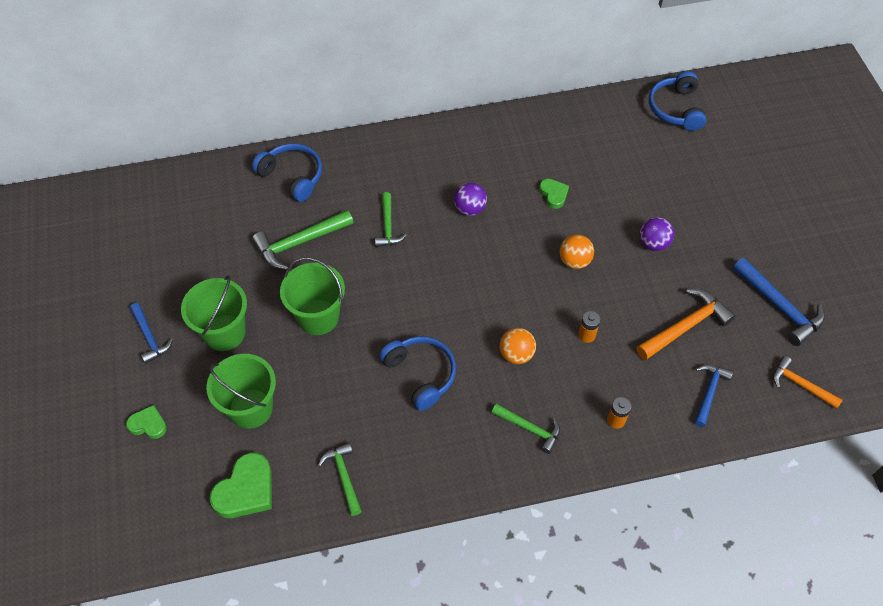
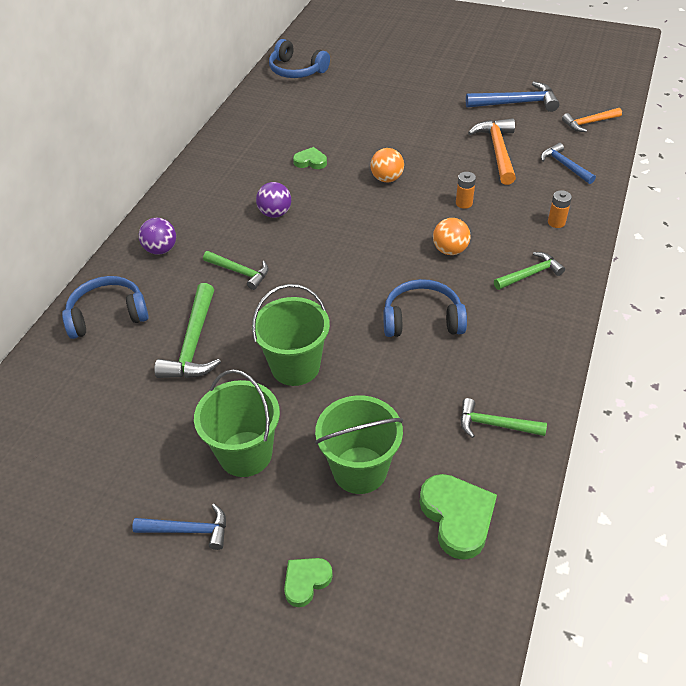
camera: 55 degrees left, 10 degrees down
purple ball [640,217,674,251] -> purple ball moved to [139,218,176,255]

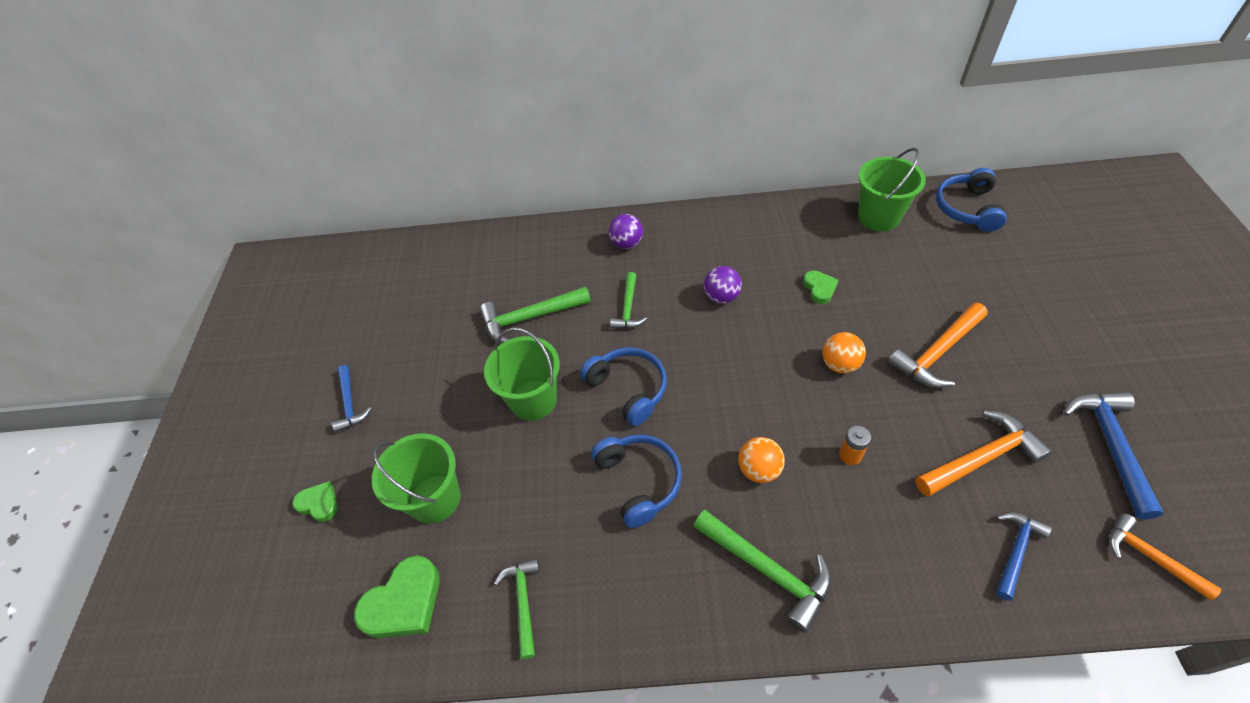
camera: 70 degrees right, 5 degrees up
blue headphones [62,276,149,339] -> blue headphones moved to [580,347,667,426]
green bucket [194,369,280,477] -> green bucket moved to [858,148,926,232]
blue hammer [466,81,559,112] -> blue hammer turned 150 degrees counterclockwise [1063,391,1164,519]
green hammer [494,252,565,290] -> green hammer [693,510,831,633], size x1.56
orange battery [548,190,572,228] -> none
none -> orange hammer [888,303,988,388]

